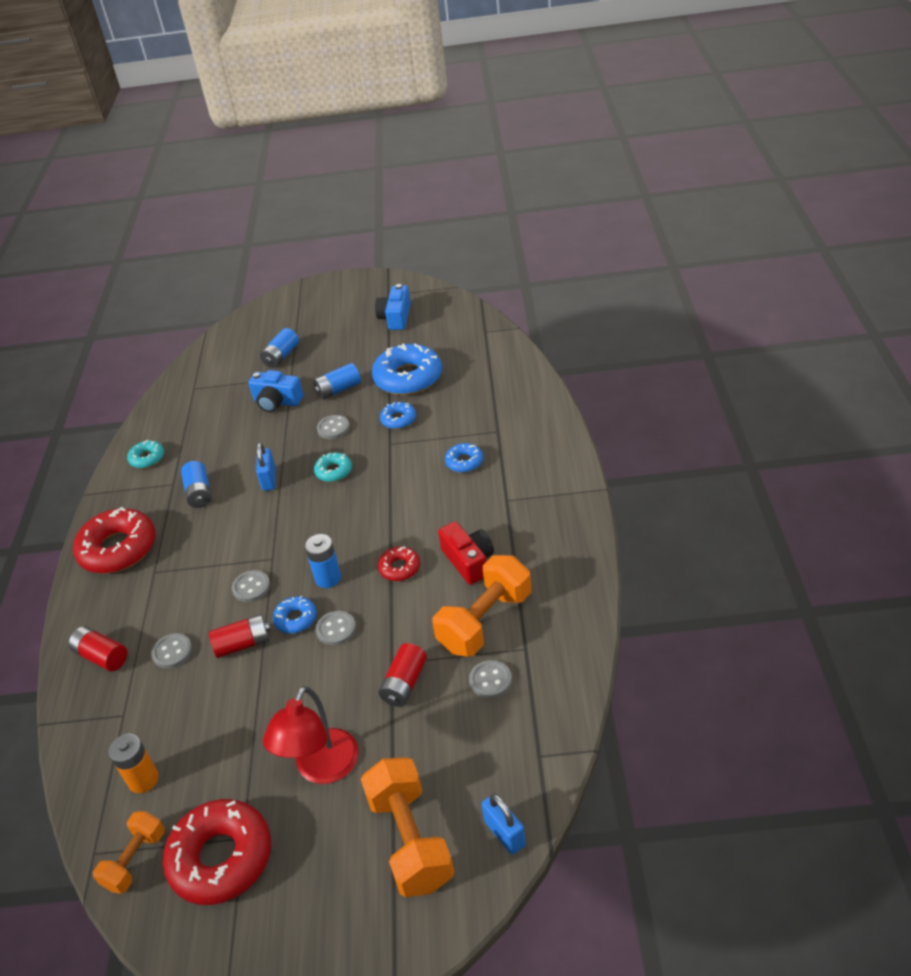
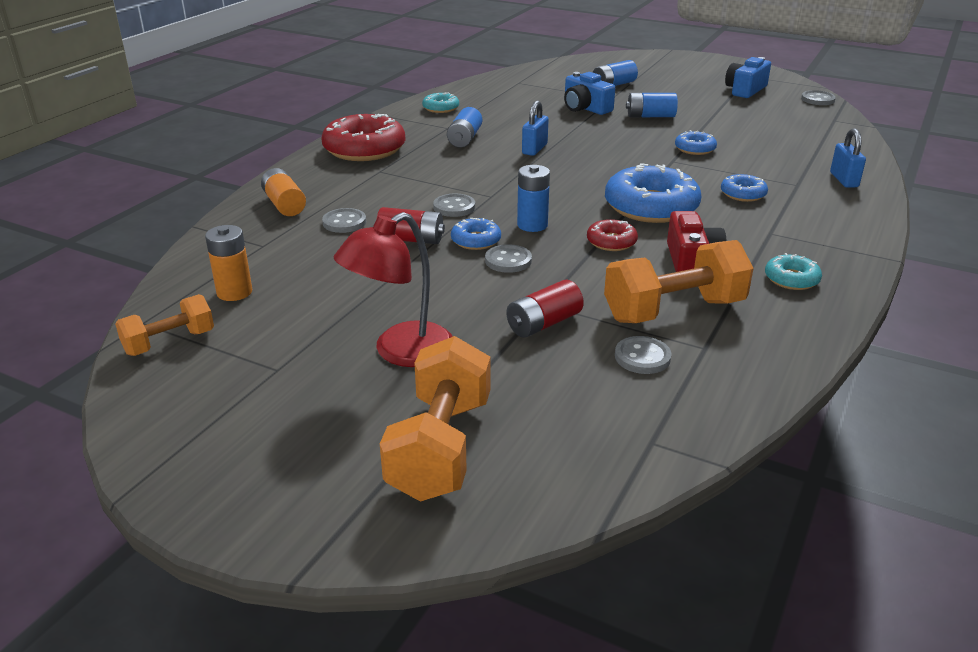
camera: 25 degrees right, 10 degrees down
red battery [69,626,127,671] -> orange battery [261,168,306,216]
red donut [163,799,271,905] -> none
turquoise donut [314,452,352,482] -> turquoise donut moved to [765,253,822,290]
grey button [317,415,350,439] -> grey button moved to [801,90,836,105]
blue donut [372,343,442,395] -> blue donut moved to [605,163,702,223]
blue padlock [481,793,526,855] -> blue padlock moved to [830,128,866,188]

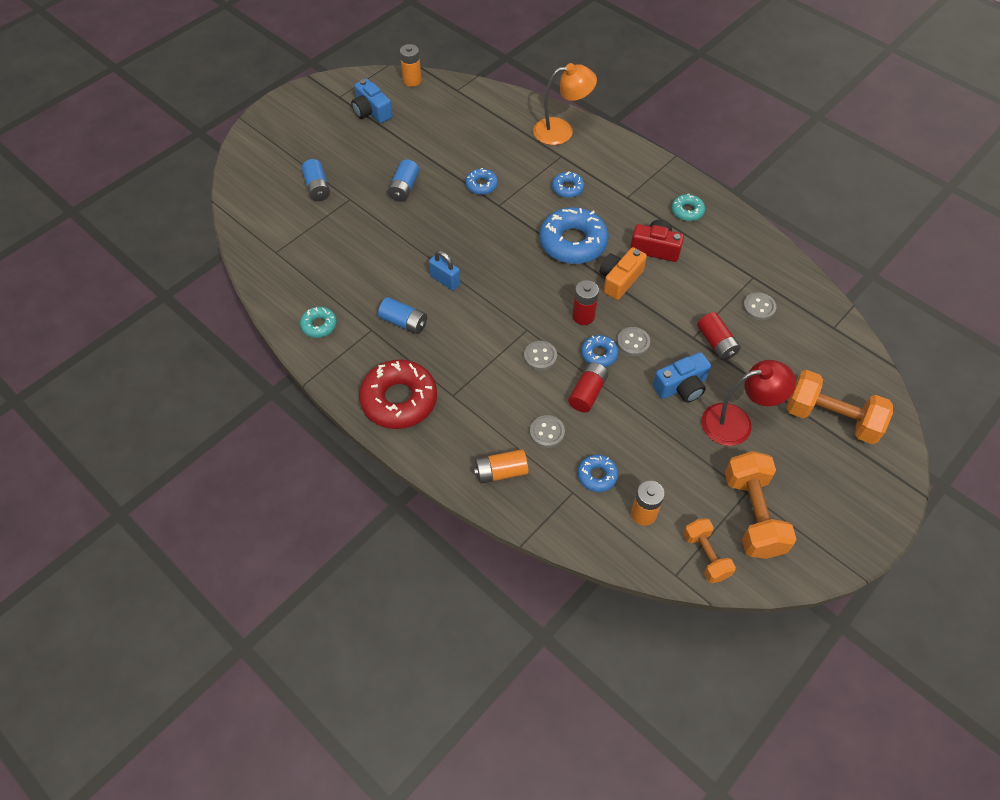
camera: 75 degrees left, 25 degrees up
red lamp [334,212,453,367] -> red lamp turned 75 degrees counterclockwise [701,360,796,446]
blue battery [517,165,550,232] -> red battery [572,280,599,325]
blue camera [564,72,615,115] -> blue camera moved to [653,352,711,403]
red donut [587,219,638,251] -> orange camera [600,247,647,300]
orange dumbbell [604,240,754,323] -> orange dumbbell moved to [725,451,797,559]
grey button [801,90,836,105] -> orange battery [400,44,422,87]
blue padlock [830,128,866,188] -> orange lamp [533,63,597,145]
none -> blue donut [578,455,618,492]

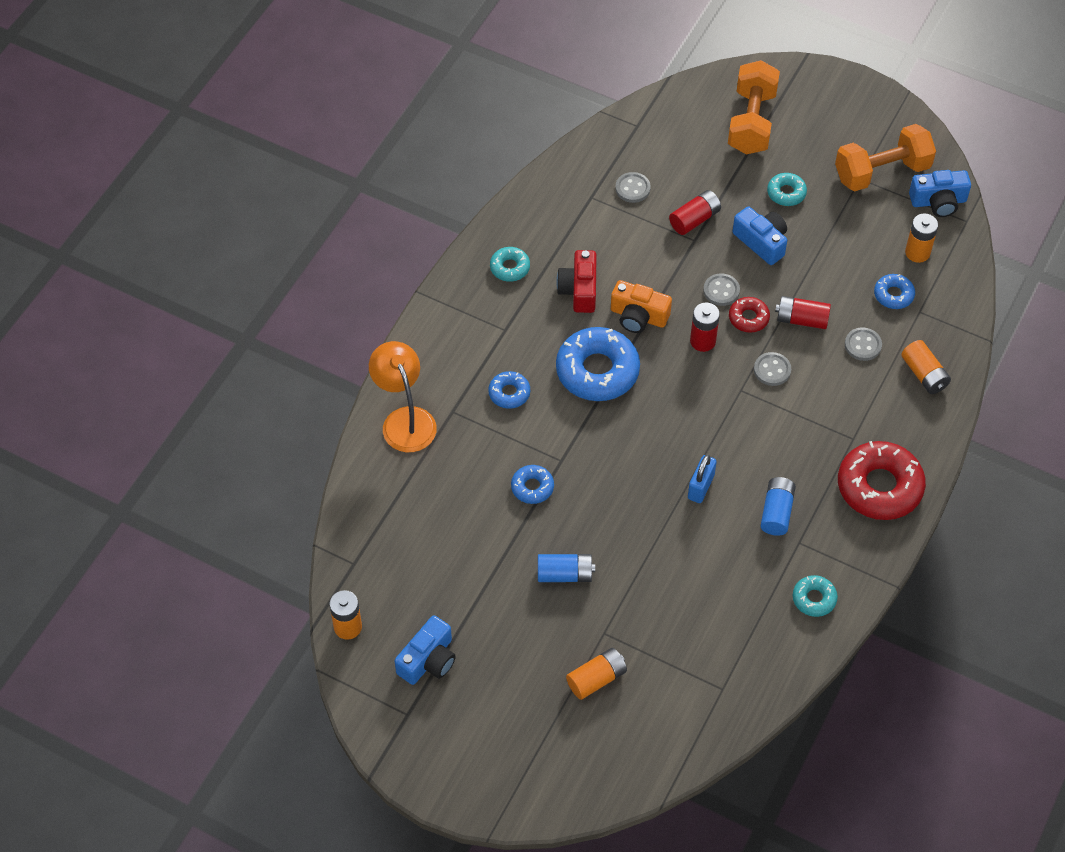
camera: 105 degrees left, 0 degrees up
blue battery [302,159,330,201] -> orange battery [566,648,627,700]
blue donut [581,335,618,367] -> red donut [729,297,770,333]
orange dumbbell [683,518,736,583] -> blue camera [909,170,971,217]
red lamp [701,360,796,446] -> turquoise donut [767,173,807,206]

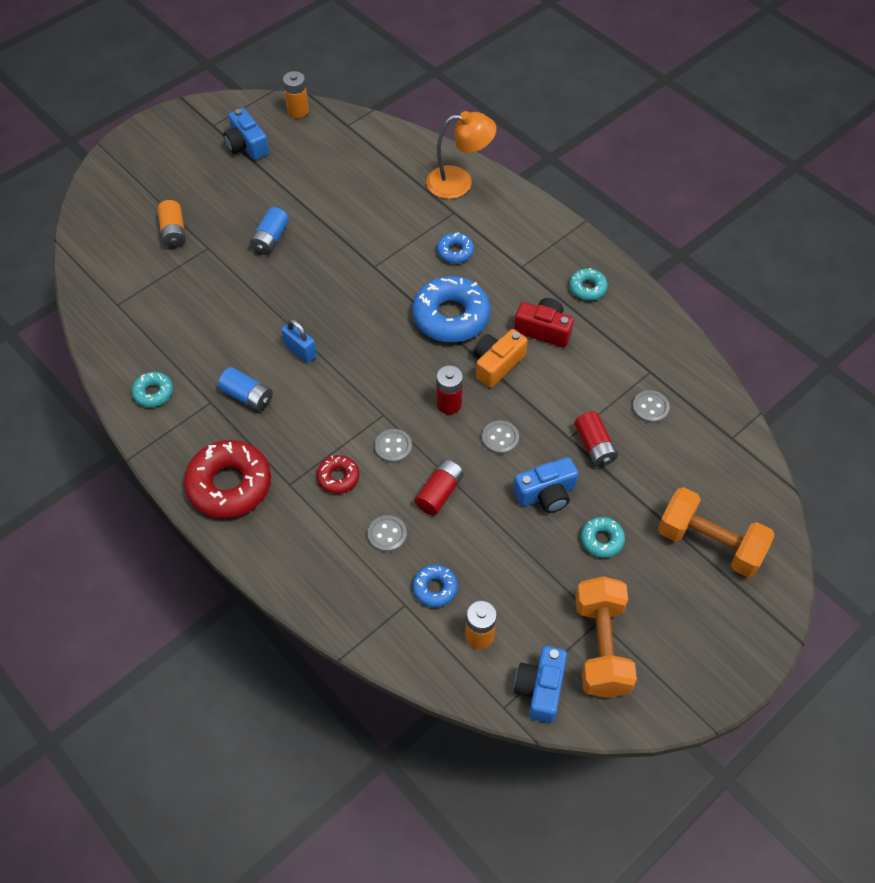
camera: 110 degrees right, 0 degrees up
blue donut [511,465,554,504] -> none
red donut [729,297,770,333] -> red donut moved to [317,455,359,494]
orange battery [901,340,951,394] -> none

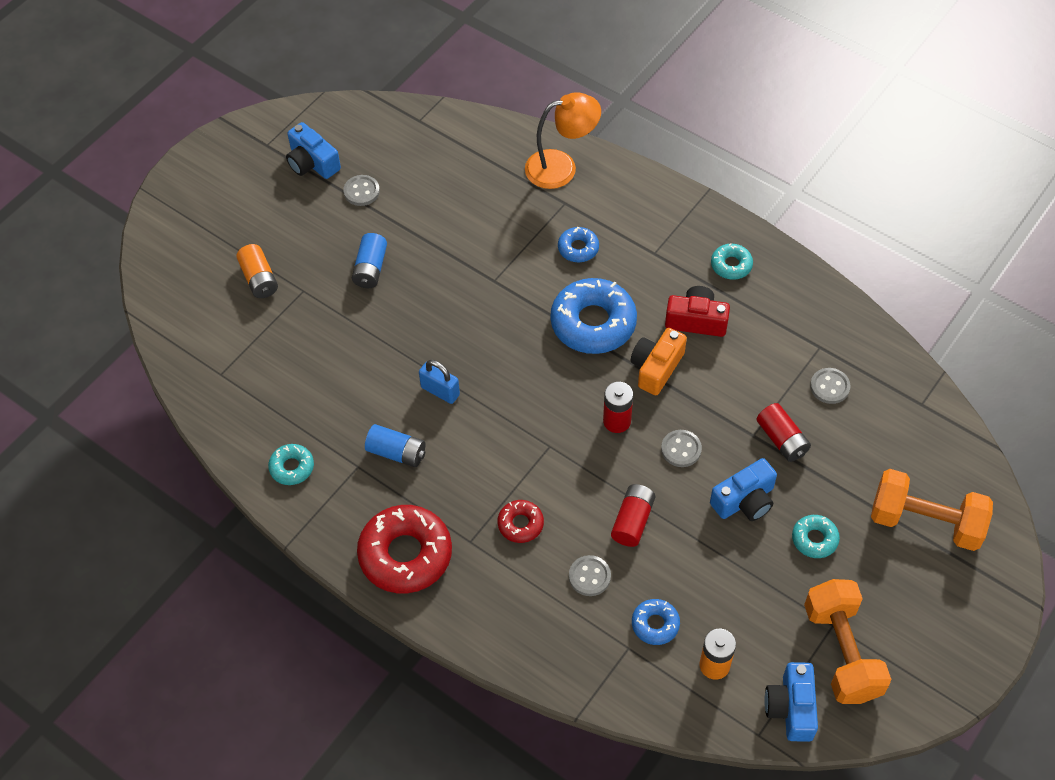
camera: 10 degrees left, 0 degrees up
orange battery [283,71,309,118] -> none
grey button [375,429,412,463] -> grey button moved to [343,175,380,206]

